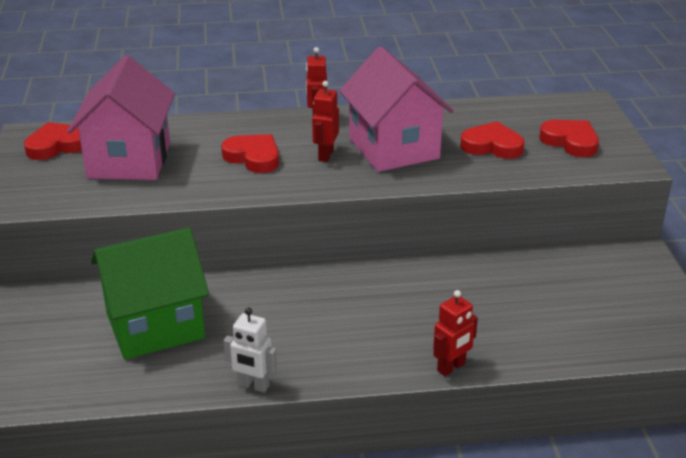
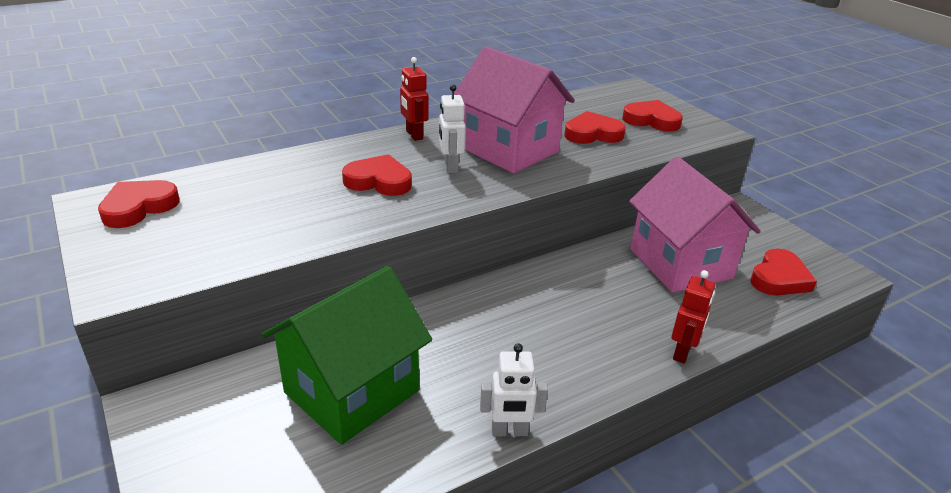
camera: 25 degrees left, 0 degrees up
pink house [67,55,175,180] -> pink house moved to [629,156,761,293]
red robot [312,81,339,162] -> white robot [439,84,466,173]
none -> red heart [750,248,817,295]

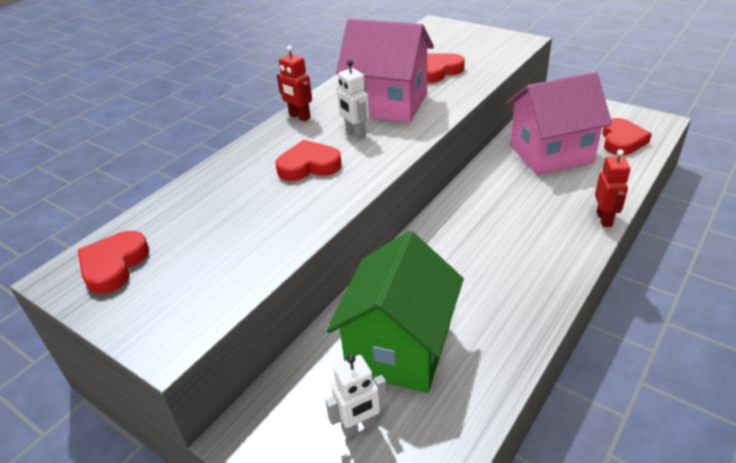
camera: 20 degrees left, 5 degrees up
white robot [480,343,548,436] -> white robot moved to [325,354,387,438]
red heart [622,100,683,132] -> none
pink house [629,156,761,293] -> pink house turned 60 degrees counterclockwise [507,72,612,175]

